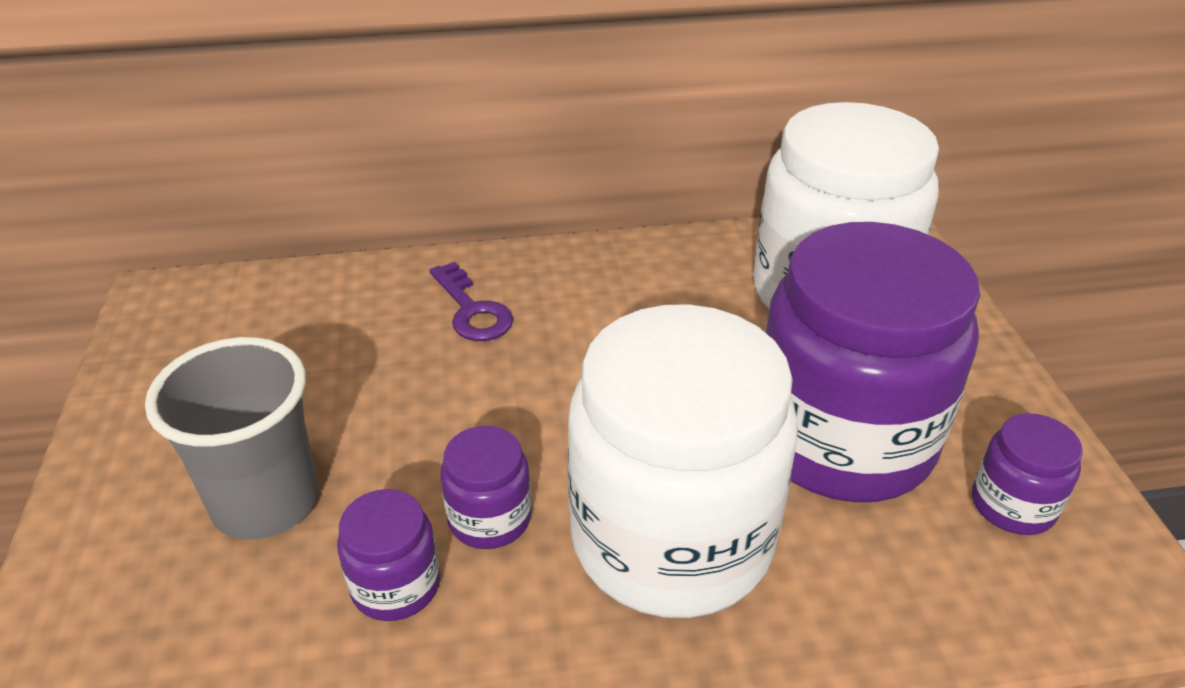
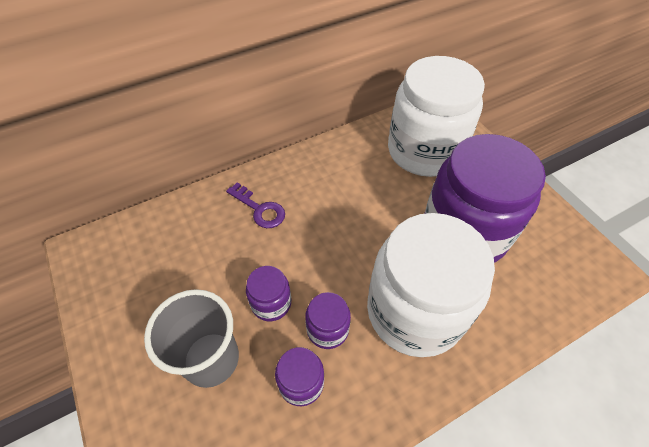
camera: 20 degrees left, 15 degrees up
purple jar [972,413,1083,535] -> purple jar moved to [246,266,291,321]

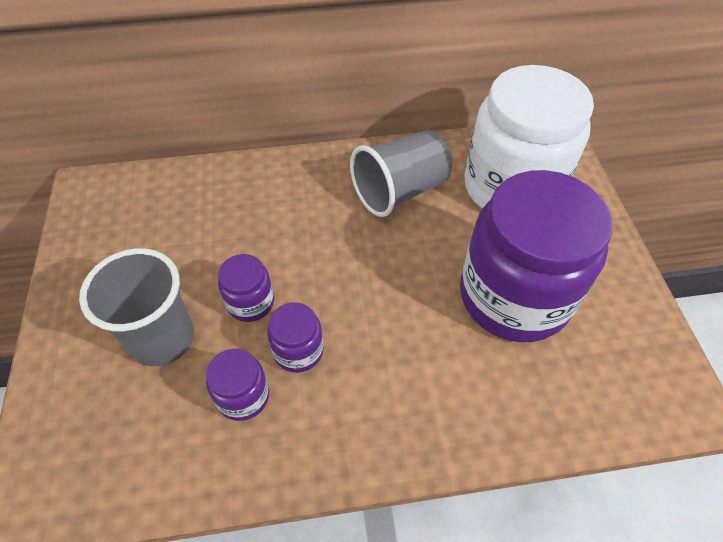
camera: 20 degrees right, 0 degrees up
purple key [226,183,285,228] -> none
white jar [367,213,495,357] -> none
none -> grey cup [350,130,452,217]

